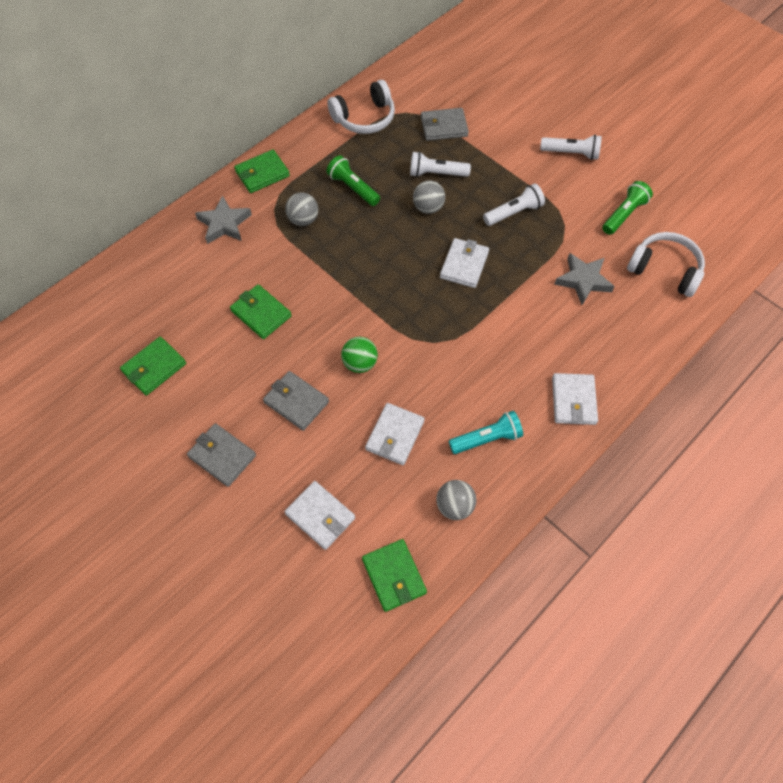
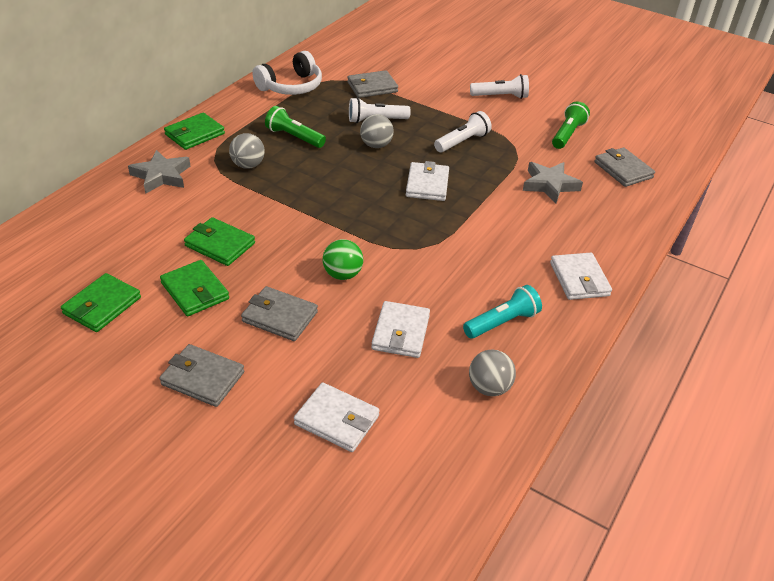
camera: 15 degrees left, 20 degrees down
green wallet [362,539,427,612] -> green wallet moved to [160,260,229,316]
white headphones [627,232,705,297] -> grey wallet [594,147,655,187]

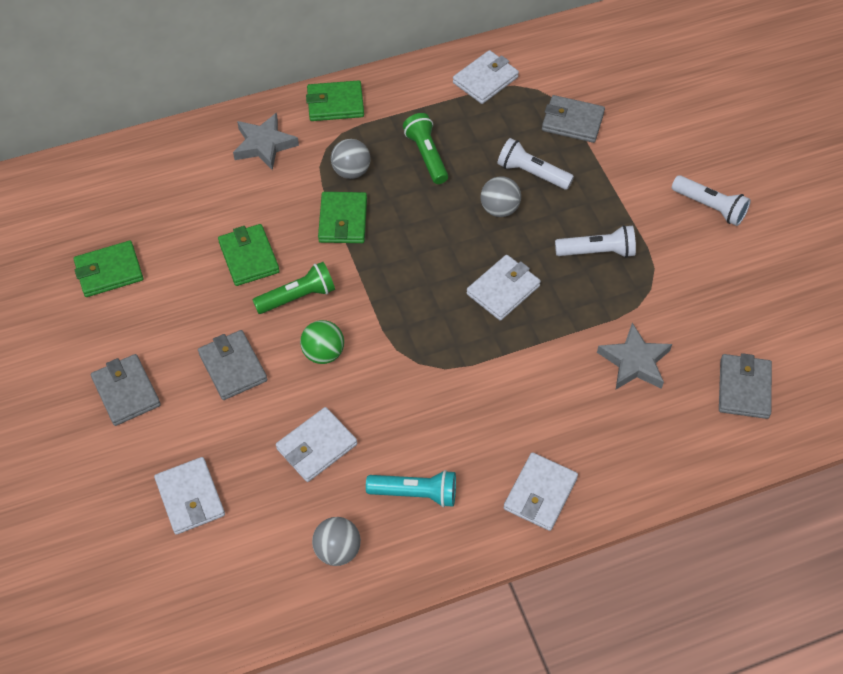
camera: 40 degrees right, 15 degrees up
green wallet [160,260,229,316] -> green wallet moved to [318,192,367,243]
white headphones [252,51,322,95] -> white wallet [453,50,519,104]
green flashlight [552,101,590,149] -> green flashlight moved to [253,262,335,314]

